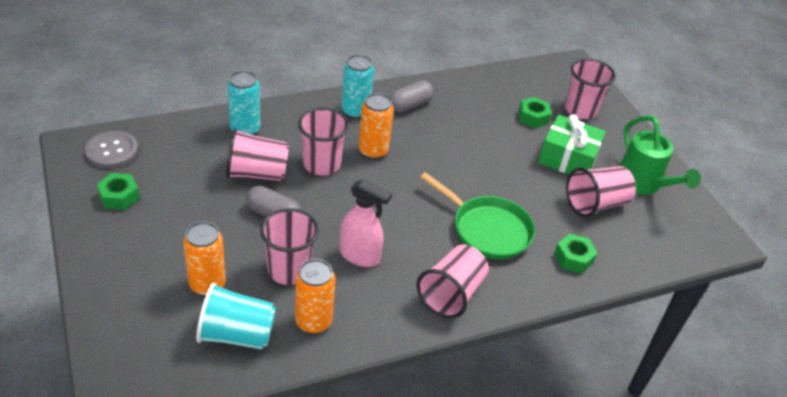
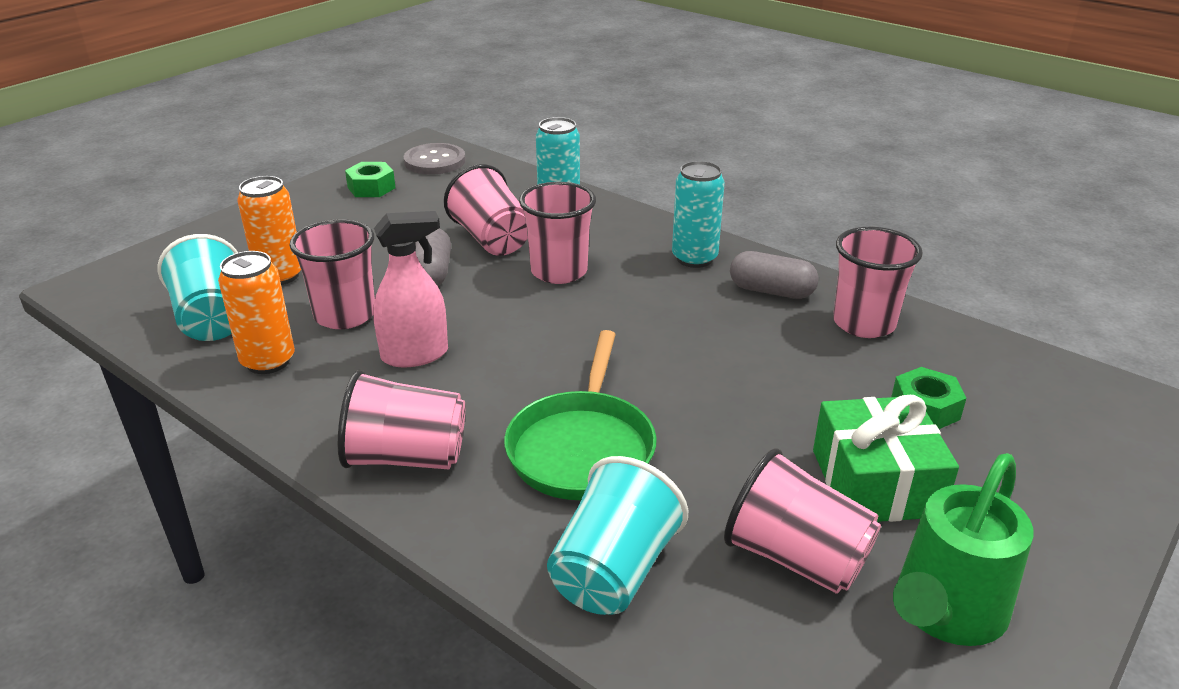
camera: 65 degrees right, 10 degrees down
pink spray bottle [340,179,392,267] -> pink spray bottle turned 105 degrees counterclockwise [373,211,448,367]
orange can [359,93,394,159] -> none
green nut [554,234,597,274] -> turquoise cup [547,456,688,615]
pink cup [565,58,616,119] -> pink cup moved to [833,227,923,338]

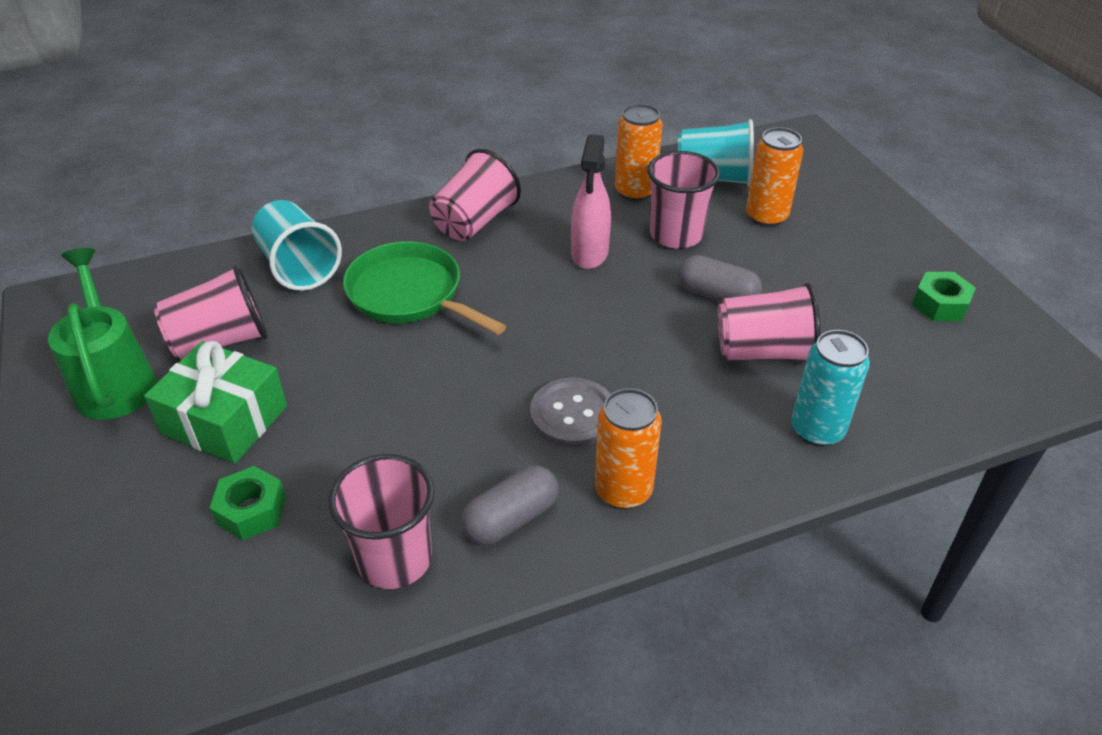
camera: 120 degrees right, 10 degrees up
grey button [404,143,466,174] -> grey button moved to [530,378,610,448]
pink cup [519,182,596,284] -> none
turquoise can [672,161,725,268] -> orange can [595,388,661,509]

